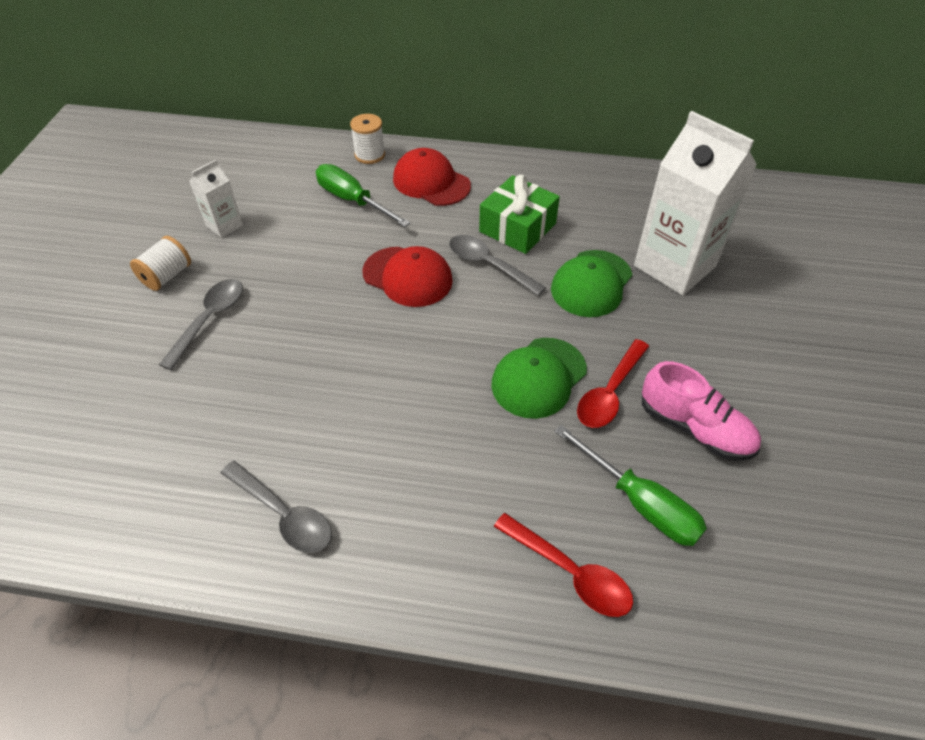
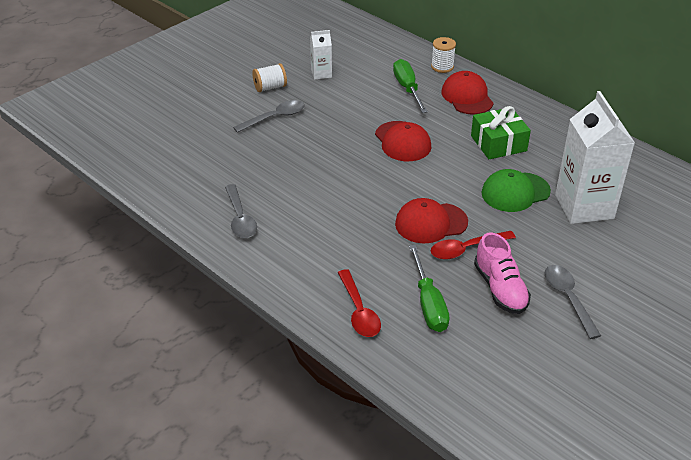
camera: 35 degrees right, 10 degrees down
grey spoon [449,235,546,296] -> grey spoon moved to [545,265,601,339]
green cap [491,338,587,419] -> red cap [395,198,468,244]

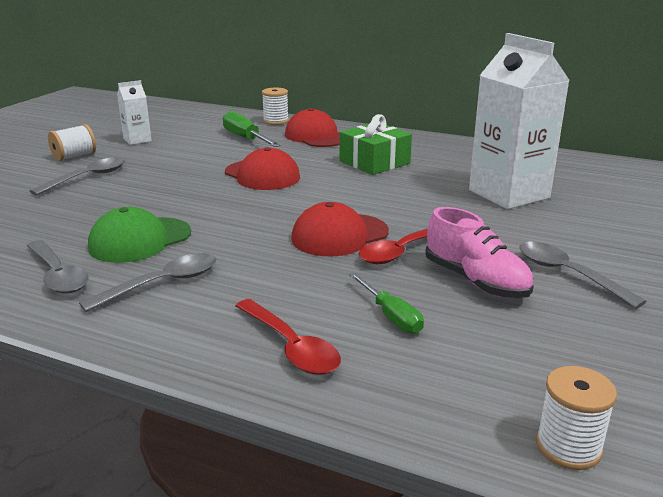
camera: 20 degrees left, 15 degrees down
green screwdriver [409,245,450,332] -> green screwdriver [349,273,424,334], size x0.65
green cap [481,169,551,212] -> green cap moved to [88,207,191,263]
none -> grey spoon [79,253,216,312]
none -> white spool [536,366,617,470]

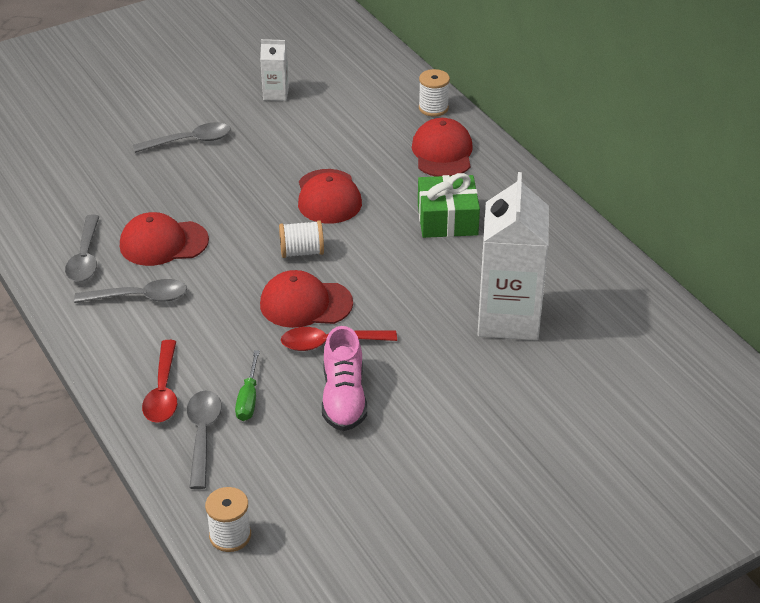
camera: 35 degrees right, 15 degrees up
white spool [48,124,96,161] -> white spool moved to [279,220,324,258]
green cap [88,207,191,263] -> red cap [120,212,209,266]
green screwdriver [223,111,281,147] -> none
grey spoon [519,242,647,308] -> grey spoon moved to [186,391,222,489]

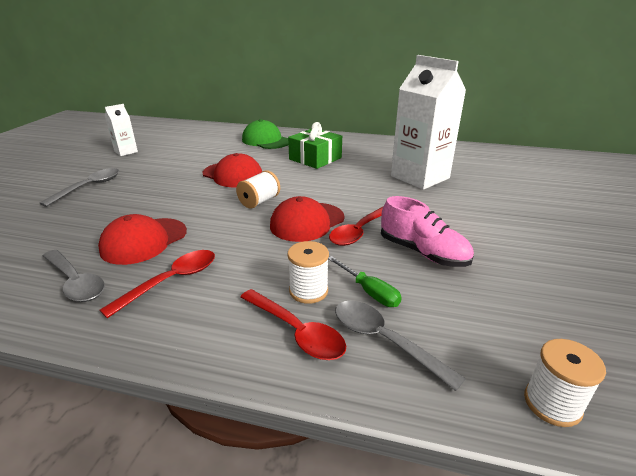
camera: 45 degrees left, 10 degrees down
grey spoon [74,279,187,303] -> red spoon [100,250,215,318]
red cap [412,118,473,177] -> green cap [242,119,289,149]
white spool [419,69,450,117] -> white spool moved to [287,241,329,304]

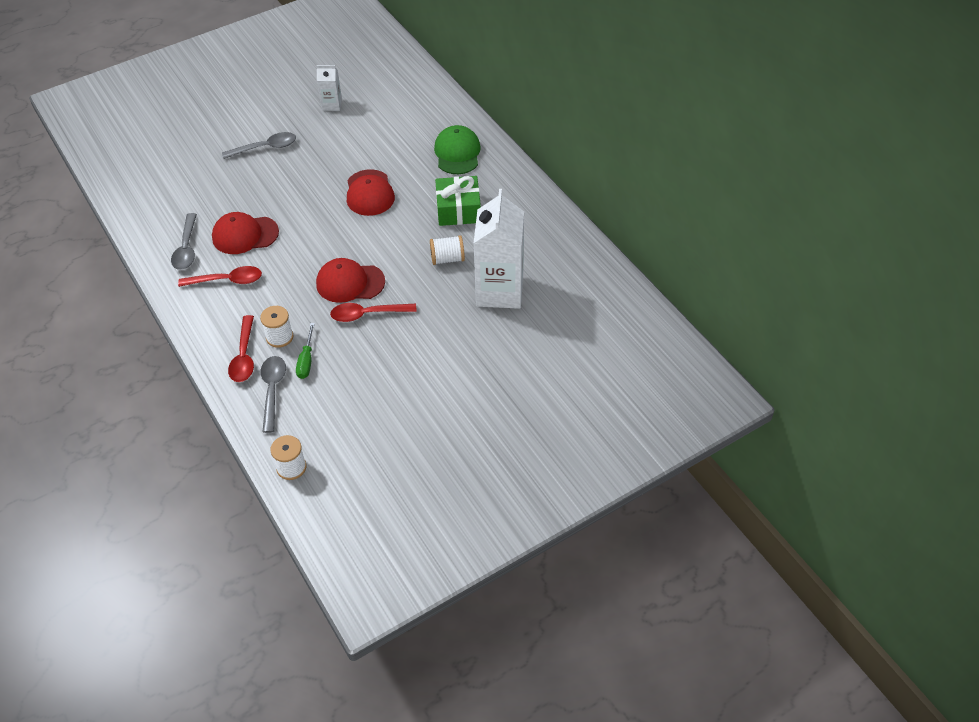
camera: 45 degrees right, 20 degrees up
white spool [236,170,280,209] -> white spool moved to [430,235,465,265]
pink shoe [381,196,474,267] -> none

